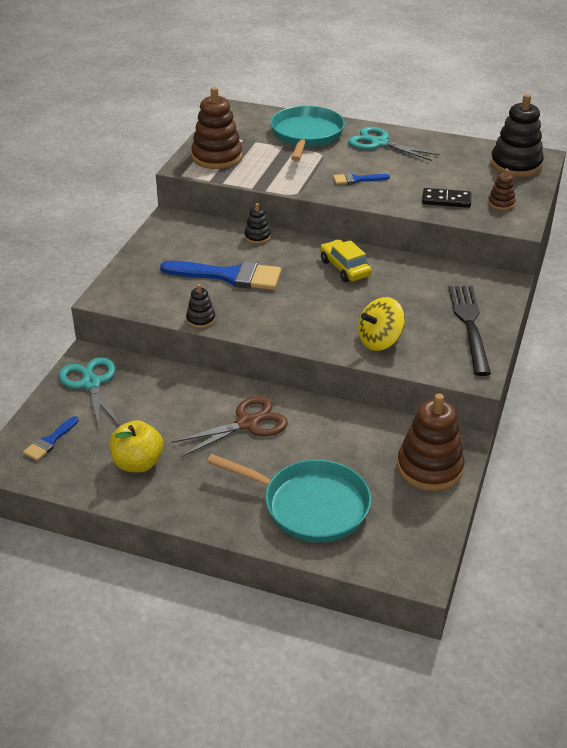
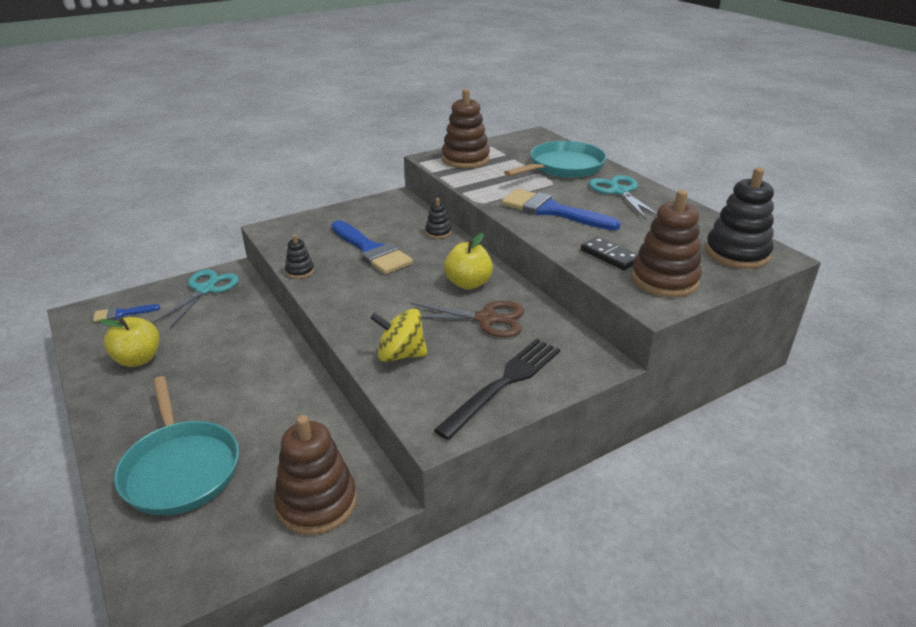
camera: 40 degrees right, 5 degrees down
brown scissors [171,396,288,457] -> brown scissors moved to [410,301,524,338]
yellow car [320,240,372,282] -> yellow apple [444,233,493,290]
blue brush [333,173,390,185] -> blue brush [501,189,621,231], size x2.00
brown stacking toy [488,168,516,210] -> brown stacking toy [632,190,702,297], size x2.03

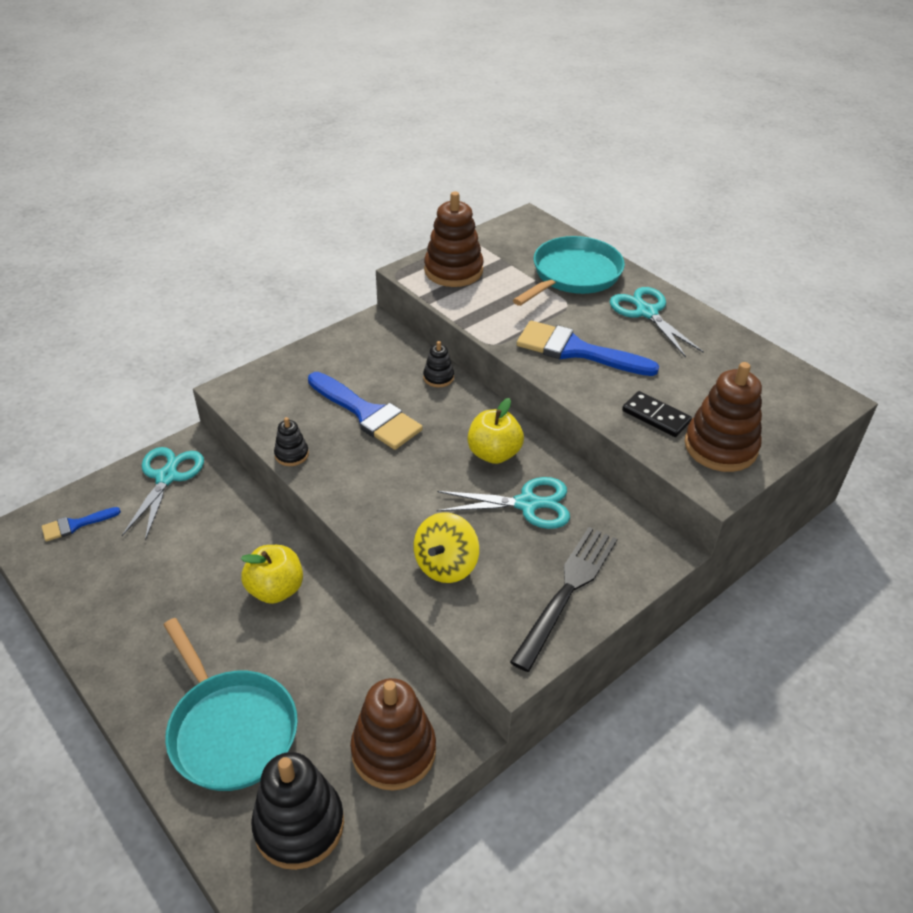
camera: 10 degrees left, 10 degrees up
yellow apple [99,317,159,367] -> yellow apple moved to [241,545,303,604]
yellow spinning top [370,308,428,362] -> yellow spinning top turned 60 degrees counterclockwise [414,512,479,583]
brown scissors [410,301,524,338] -> turquoise scissors [437,477,570,529]
black stacking toy [705,168,774,269] -> black stacking toy moved to [251,752,344,870]

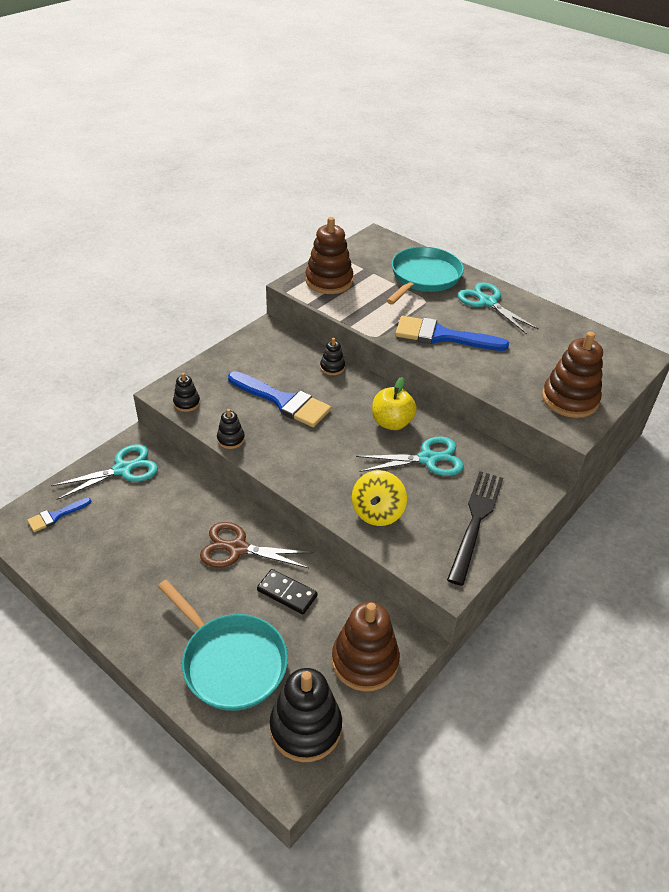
camera: 10 degrees left, 0 degrees up
turquoise scissors [122,447,204,541] -> turquoise scissors turned 60 degrees clockwise [51,444,158,500]
yellow apple [241,545,303,604] -> brown scissors [200,522,314,568]
black domino [622,391,692,437] -> black domino moved to [257,569,318,614]
none -> black stacking toy [173,373,200,412]

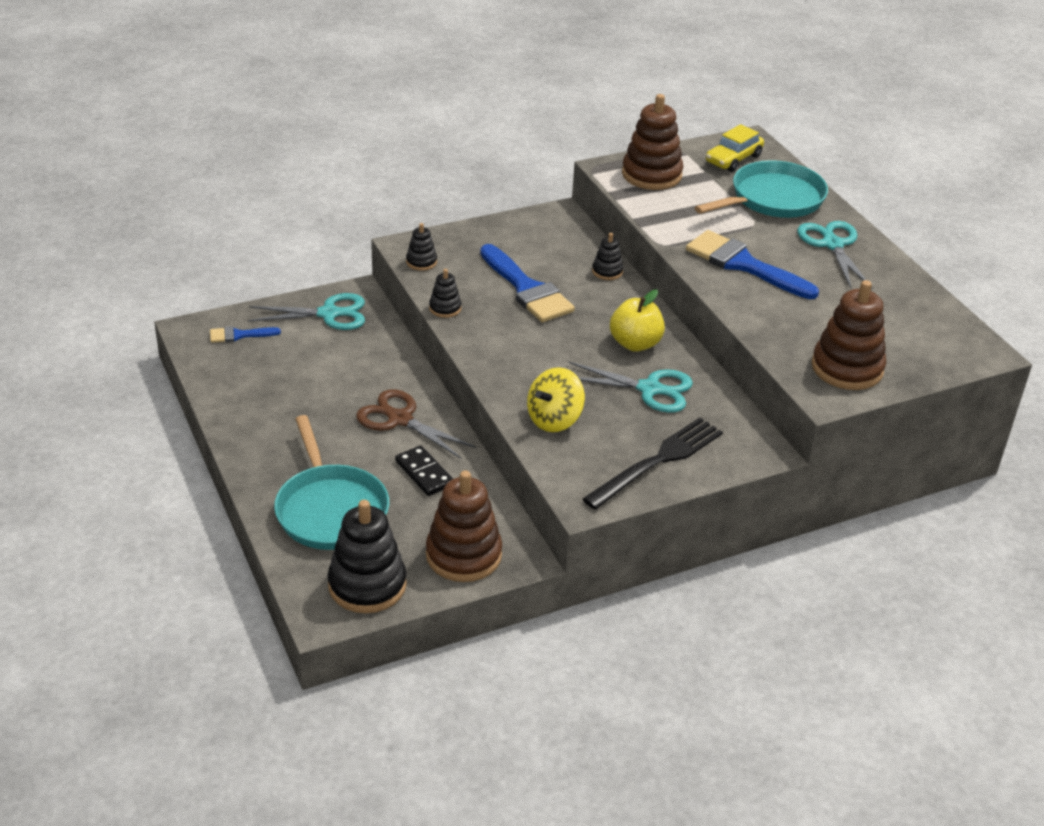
camera: 25 degrees right, 5 degrees down
none -> yellow car [706,124,764,172]

